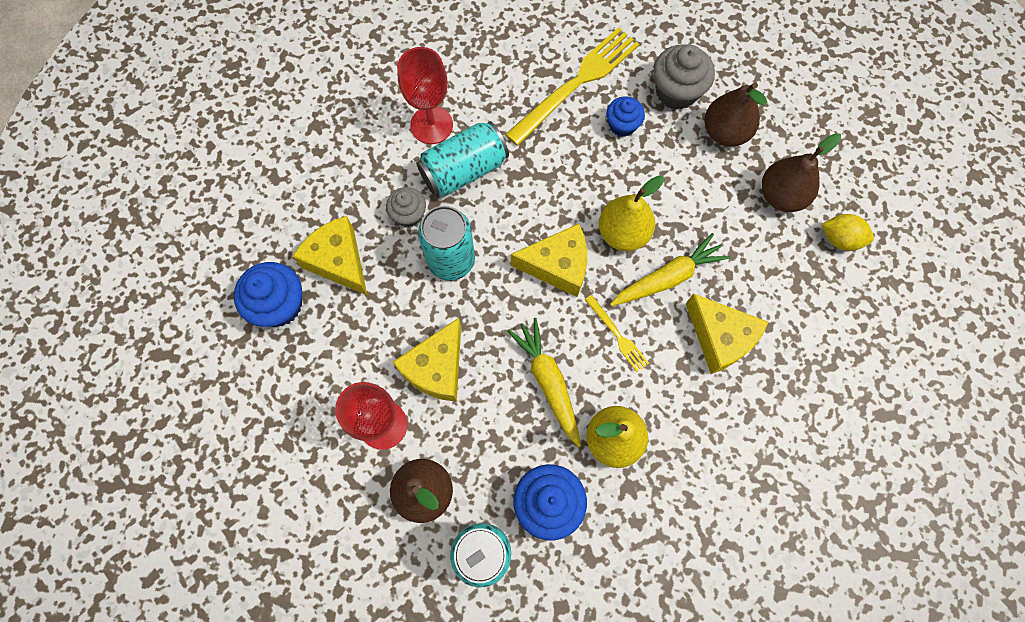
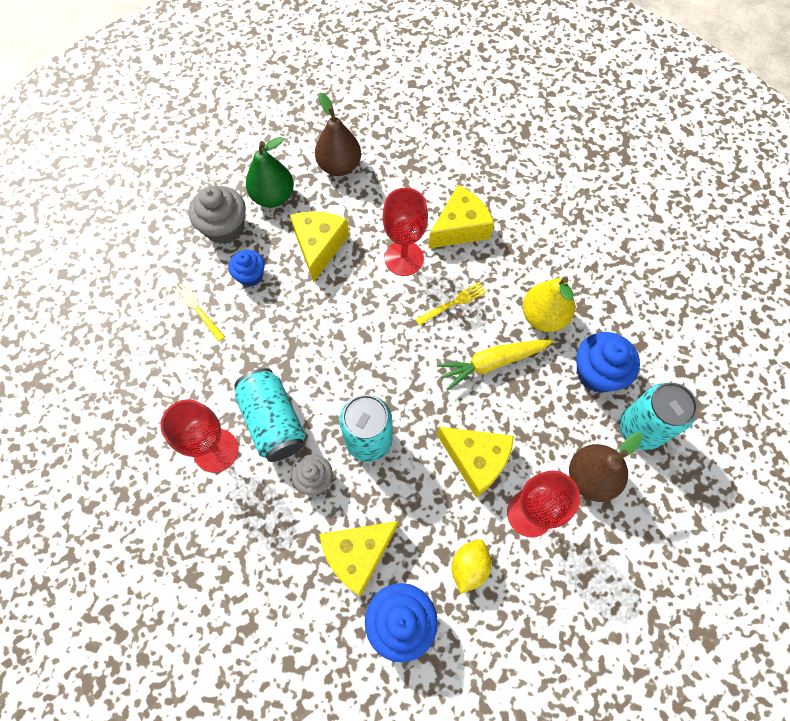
camera: 85 degrees left, 5 degrees down
yellow fork [505,27,639,146] -> yellow fork [173,282,225,342], size x0.47
yellow cheese [511,224,587,297] -> yellow cheese moved to [290,211,349,283]
yellow pear [599,175,664,251] -> none
yellow carrot [610,233,730,306] -> red goblet [382,188,428,276]
brown pear [704,82,767,147] -> green pear [246,137,294,208]
yellow lemon [821,214,874,251] -> yellow lemon moved to [452,539,491,594]

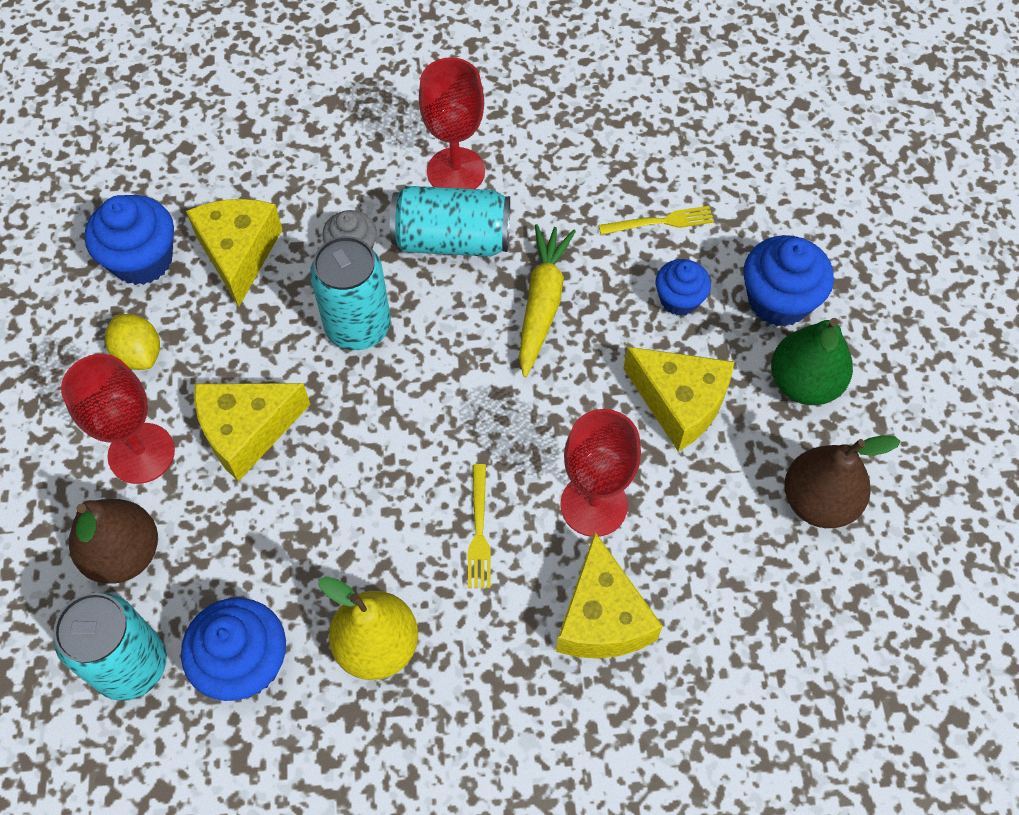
camera: 120 degrees right, 5 degrees down
grey cupcake [189,186,246,244] -> blue cupcake [744,235,834,327]
yellow carrot [437,339,554,391] -> yellow carrot moved to [519,224,576,377]

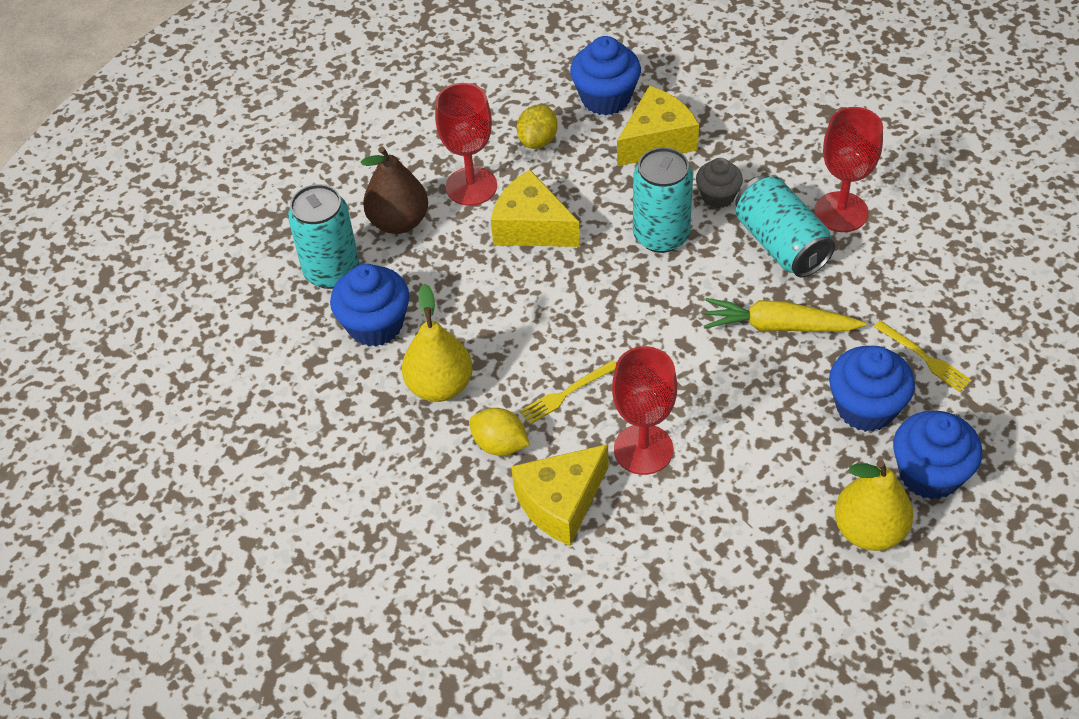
camera: 60 degrees right, 10 degrees down
yellow carrot [519,224,576,377] -> yellow carrot turned 150 degrees counterclockwise [704,298,867,332]
yellow cheese [623,347,734,451] -> none
blue cupcake [655,259,711,316] -> blue cupcake [829,346,915,432], size x1.60
green pear [771,318,853,405] -> yellow pear [834,460,914,551]
brown pear [784,435,901,528] -> none
none -> yellow lemon [469,408,530,456]

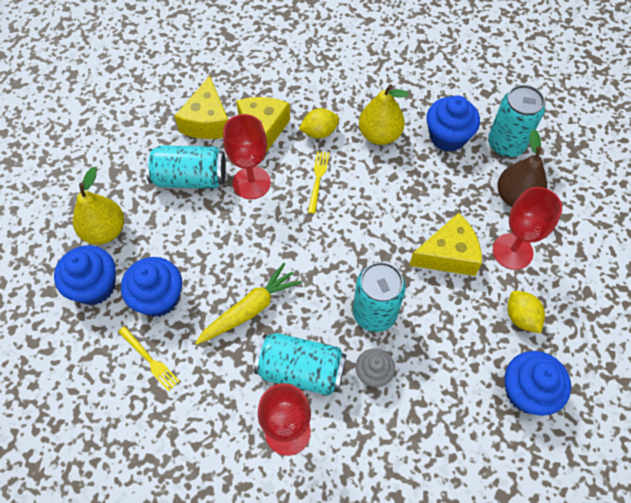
camera: 130 degrees right, 10 degrees up
yellow cheese [617,86,699,166] -> yellow cheese moved to [175,76,228,139]
yellow fork [874,320,972,392] -> yellow fork turned 135 degrees counterclockwise [118,326,180,391]
none -> turquoise can [146,145,226,189]

